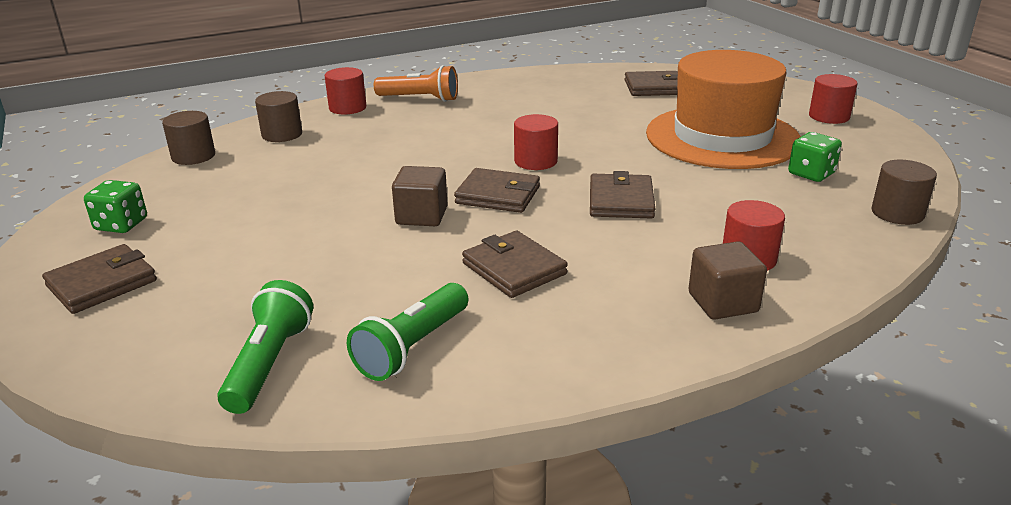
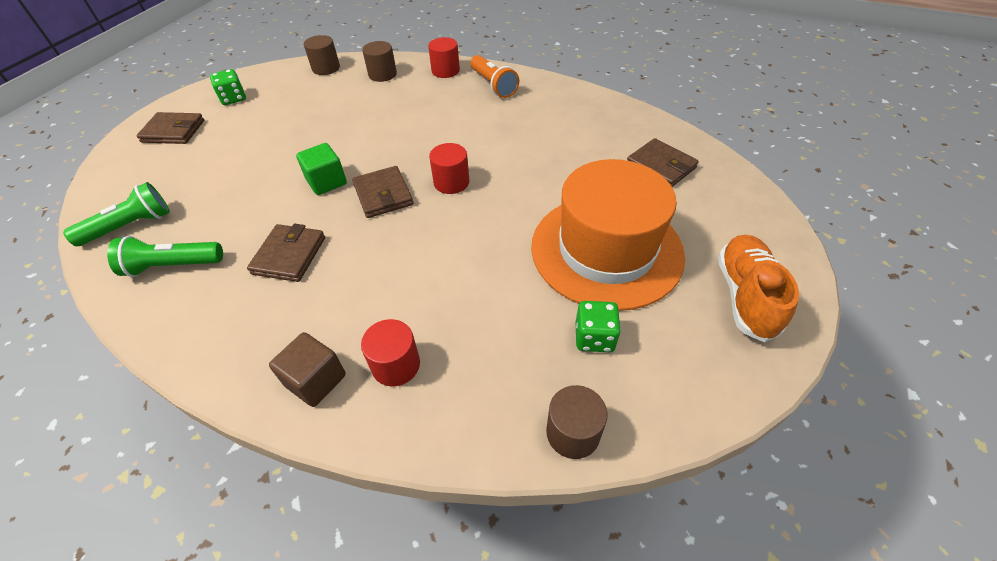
camera: 50 degrees right, 20 degrees up
brown cube [392,166,448,226] -> green cube [296,143,347,195]
brown wallet [590,171,655,219] -> none
red cylinder [809,74,857,124] -> orange shoe [718,235,799,342]

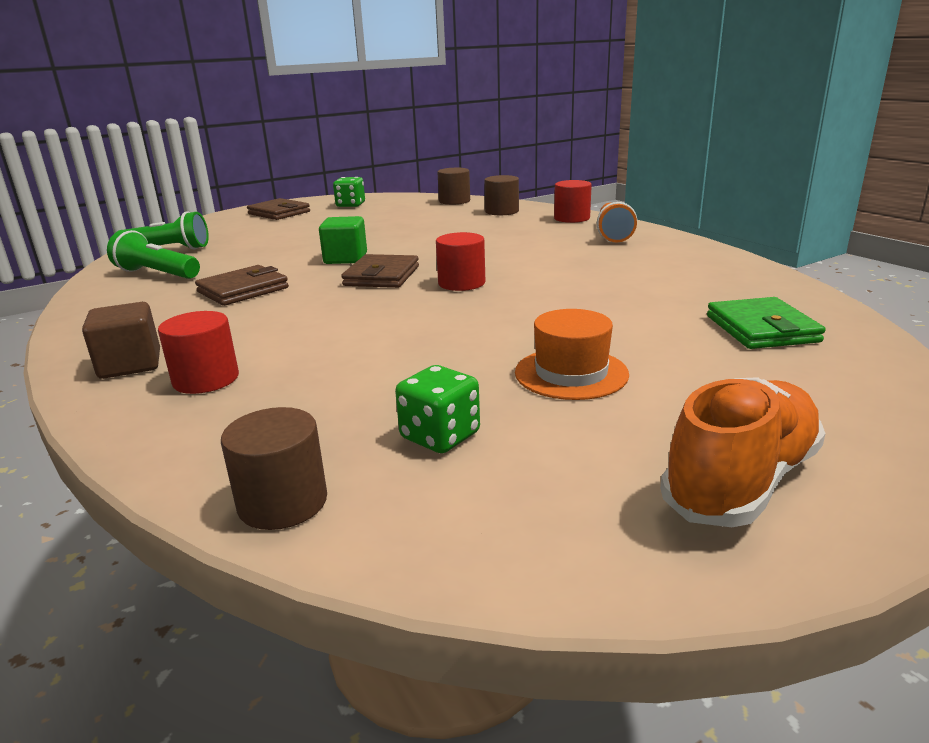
camera: 35 degrees right, 25 degrees down
orange hat [531,159,685,311] -> orange hat [515,309,629,400], size x0.47
brown wallet [627,138,699,187] -> green wallet [707,297,826,349]

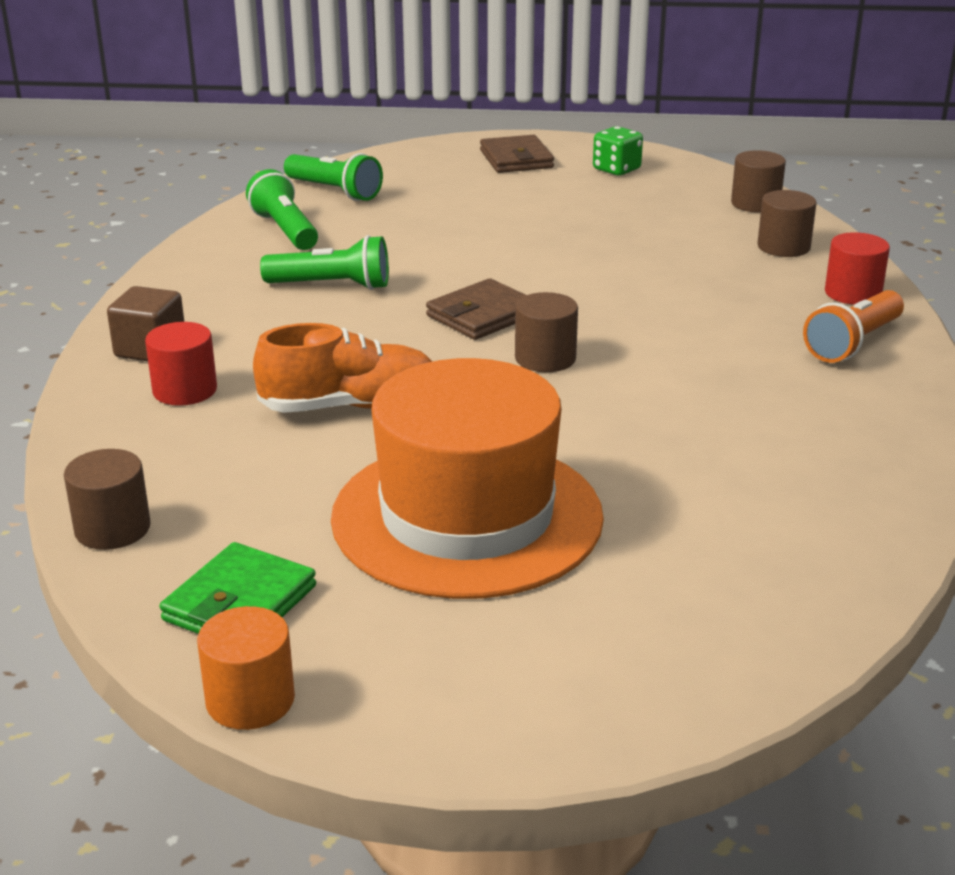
camera: 35 degrees right, 5 degrees up
brown wallet [195,265,289,306] -> green flashlight [260,235,389,290]
green cube [319,216,367,264] -> none
green dice [395,365,480,453] -> none
red cylinder [436,232,486,291] -> brown cylinder [515,292,578,372]
orange hat [515,309,629,400] -> orange hat [331,358,604,599], size x2.15
orange shoe [660,377,826,527] -> orange shoe moved to [253,323,433,413]
green wallet [707,297,826,349] -> green wallet moved to [159,542,316,634]
none -> orange cylinder [197,606,295,730]

